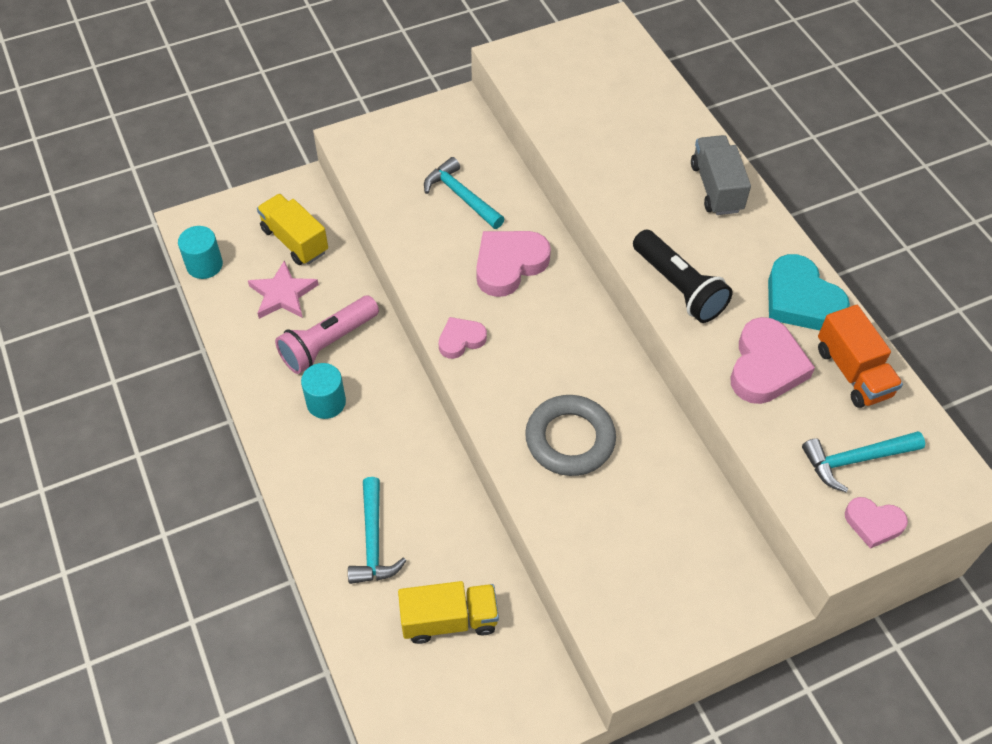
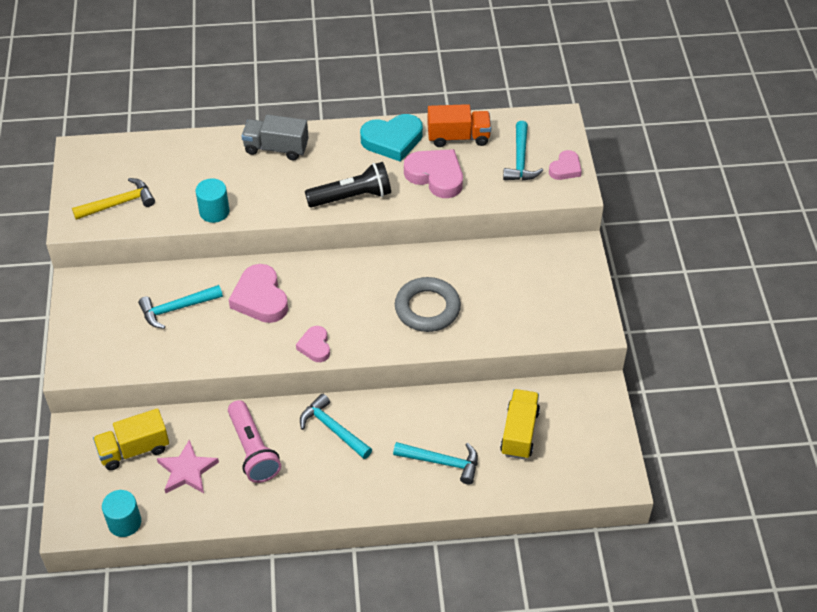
camera: 70 degrees left, 5 degrees down
turquoise cylinder [301,363,346,419] -> turquoise cylinder moved to [196,178,229,223]
none -> yellow hammer [72,178,155,220]
none -> turquoise hammer [300,394,372,459]

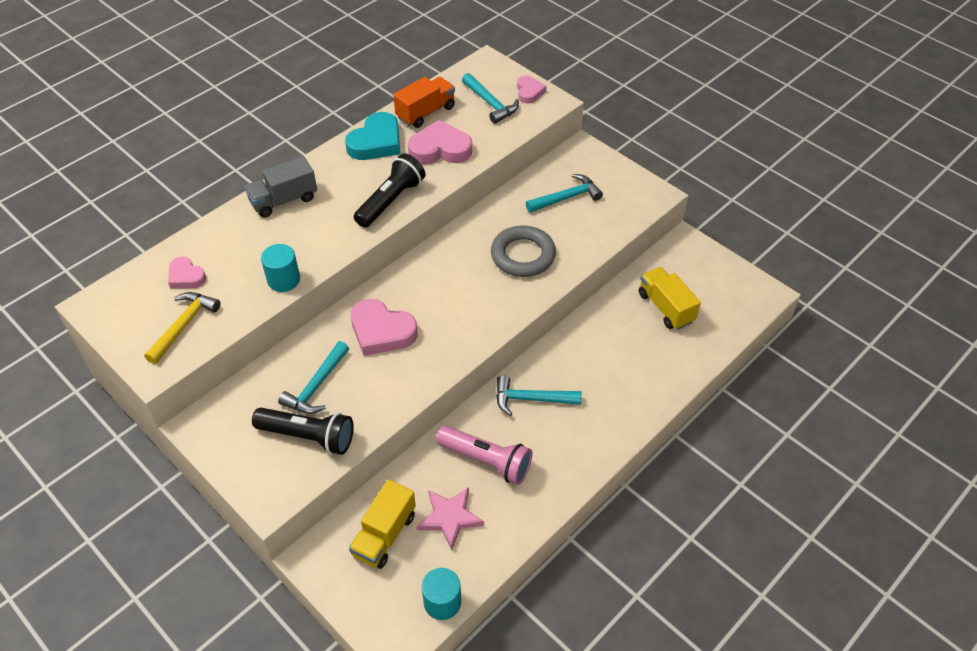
camera: 40 degrees left, 0 degrees up
pink heart [296,326,330,362] -> pink heart moved to [168,257,206,288]
turquoise hammer [393,442,478,485] -> turquoise hammer moved to [526,174,603,213]
none -> black flashlight [252,408,354,455]

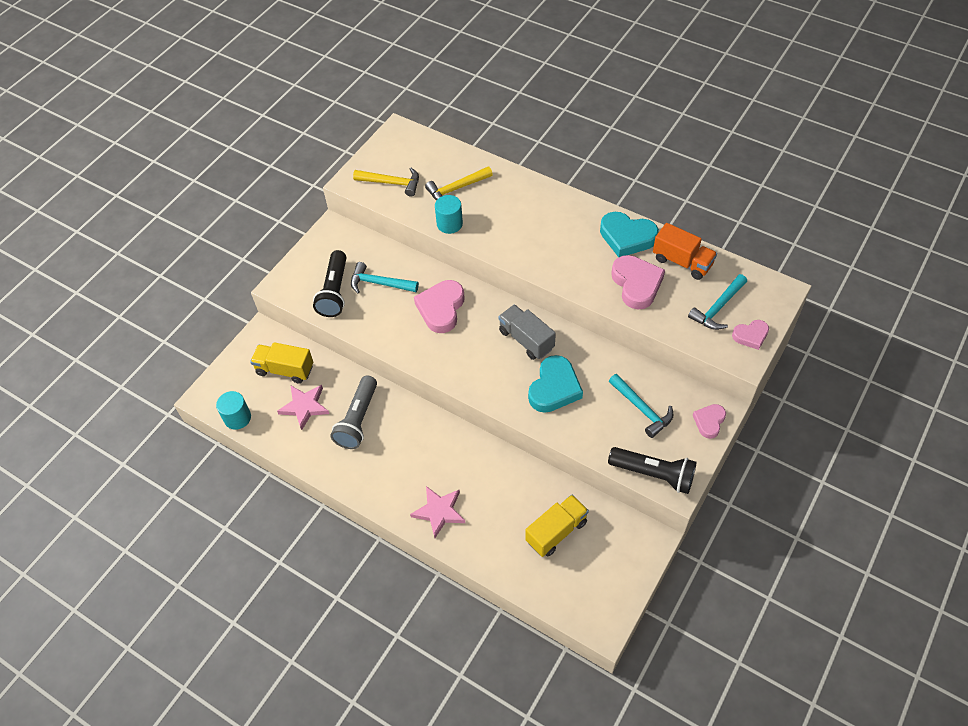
camera: 80 degrees right, 5 degrees up
pink heart [168,257,206,288] -> pink heart moved to [693,404,726,439]
grey truck [244,156,317,218] -> grey truck moved to [498,304,556,360]
black flashlight [354,153,426,228] -> black flashlight moved to [608,447,697,494]
pink flashlight [436,426,532,485] -> grey flashlight [330,376,377,449]
grey ring [491,226,556,277] -> turquoise heart [528,355,583,413]
turquoise hammer [496,375,582,416] -> none
none -> pink star [410,486,465,538]
none -> yellow hammer [425,166,493,201]

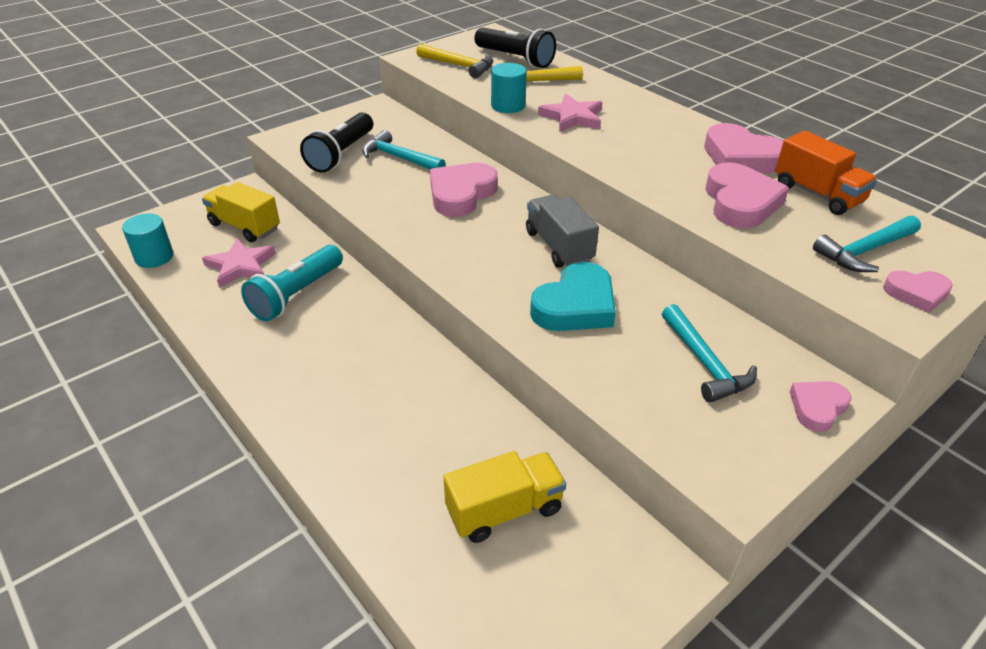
camera: 15 degrees right, 15 degrees down
grey flashlight [330,376,377,449] -> turquoise flashlight [241,245,343,321]
pink star [410,486,465,538] -> pink star moved to [538,94,603,132]
turquoise heart [600,212,659,257] -> pink heart [704,123,783,173]
black flashlight [608,447,697,494] -> black flashlight moved to [474,27,556,68]

